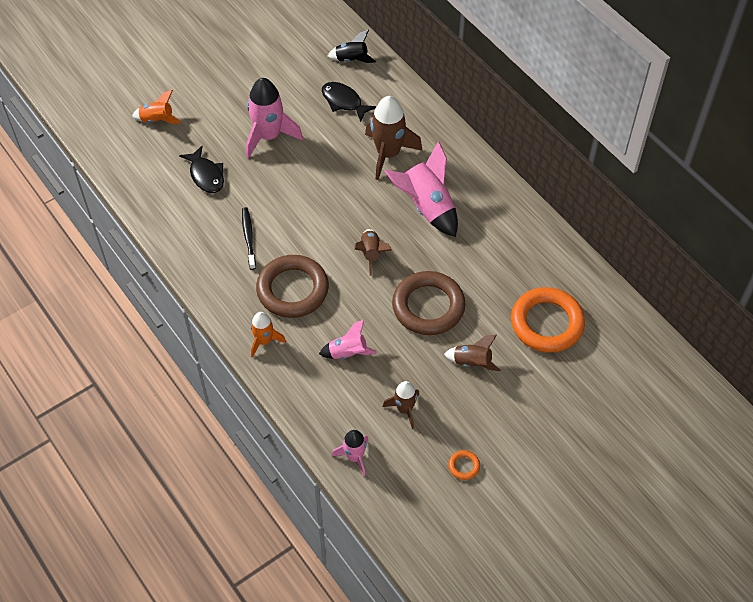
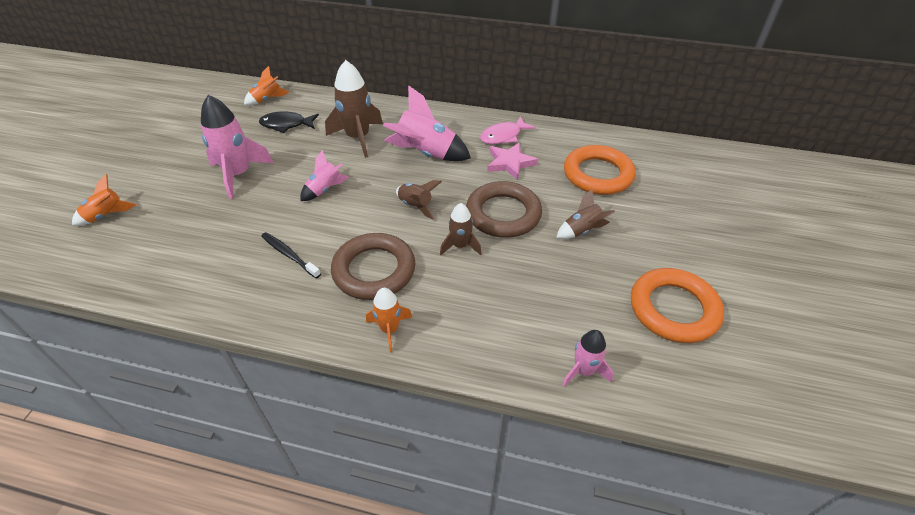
camera: 40 degrees left, 10 degrees down
black fish [179,146,224,193] -> none
pink rocket [319,319,377,359] -> pink rocket moved to [300,150,349,201]
black rocket [328,30,376,63] -> orange rocket [244,66,289,105]
brown rocket [383,381,420,429] -> brown rocket moved to [440,203,482,255]
orange ring [448,450,480,480] -> orange ring [631,268,724,343], size x2.50
none -> pink fish [480,116,536,144]
none -> pink star [487,143,538,180]

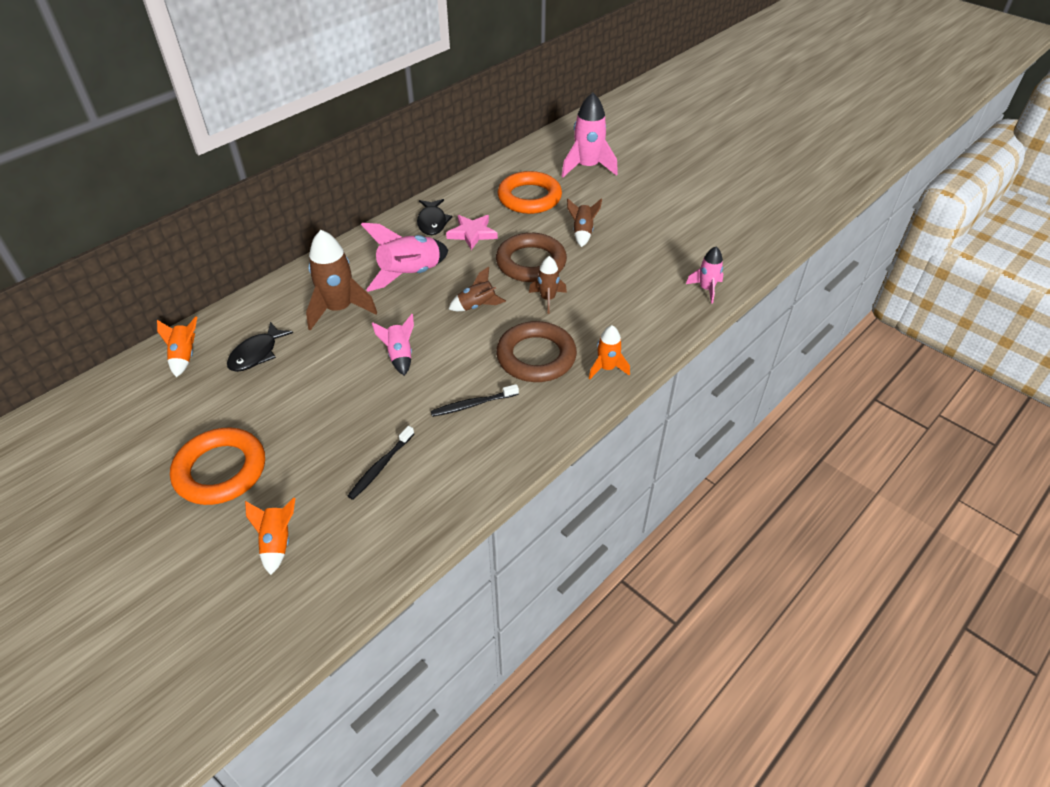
camera: 60 degrees left, 0 degrees up
pink rocket [201,95,274,199] -> pink rocket moved to [562,93,618,177]
pink fish [480,116,536,144] -> black fish [417,199,453,235]
orange ring [631,268,724,343] -> orange ring moved to [170,427,265,505]
none -> black toothbrush [348,426,414,500]

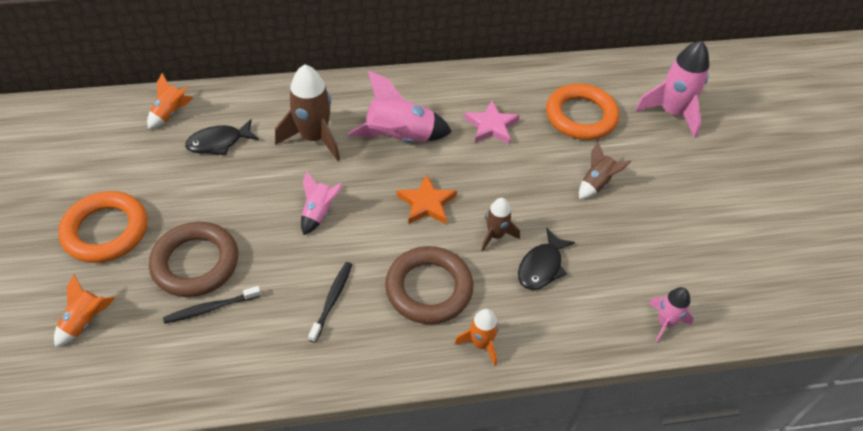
camera: 35 degrees right, 5 degrees up
black fish [417,199,453,235] -> black fish moved to [518,228,575,290]
black toothbrush [431,384,519,417] -> black toothbrush turned 90 degrees clockwise [308,262,352,343]
brown rocket [449,267,506,311] -> orange star [397,174,457,224]
brown ring [496,233,567,282] -> brown ring moved to [149,222,238,297]

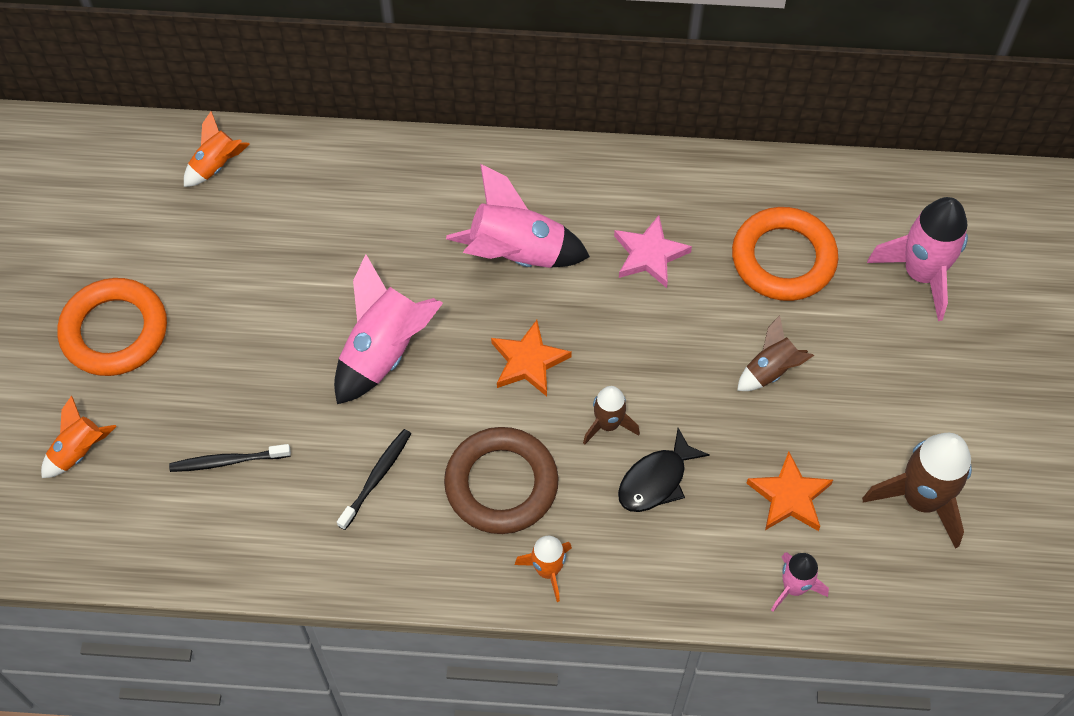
camera: 15 degrees right, 10 degrees up
brown ring [149,222,238,297] -> none
black fish [185,119,259,155] -> none
brown rocket [275,64,340,161] -> brown rocket moved to [862,433,972,549]
pink rocket [301,171,343,235] -> pink rocket [334,254,443,404], size x1.76
none -> orange star [747,452,833,531]

